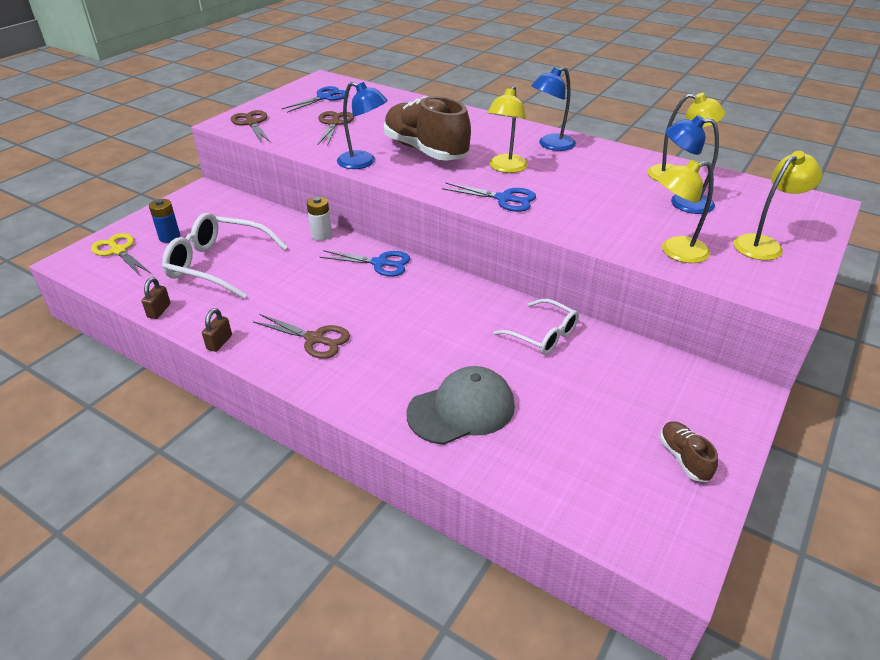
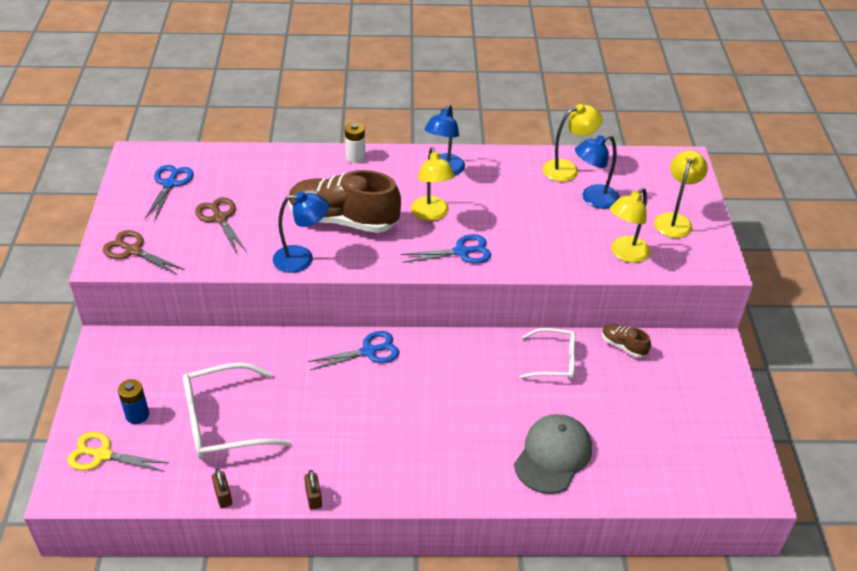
camera: 35 degrees left, 5 degrees up
brown scissors [253,314,350,359] -> none
white battery [307,197,332,241] -> white battery moved to [345,122,365,163]
brown shoe [660,421,718,482] -> brown shoe moved to [602,324,651,358]

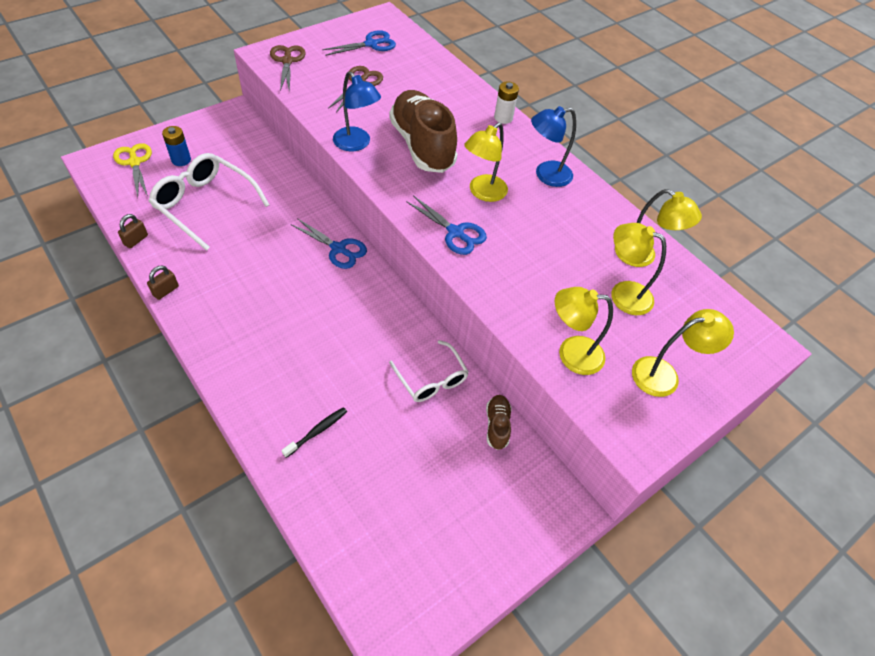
camera: 50 degrees right, 10 degrees up
grey cap [514,414,592,494] -> black toothbrush [281,407,347,458]
blue lamp [575,135,620,209] -> yellow lamp [611,223,666,315]

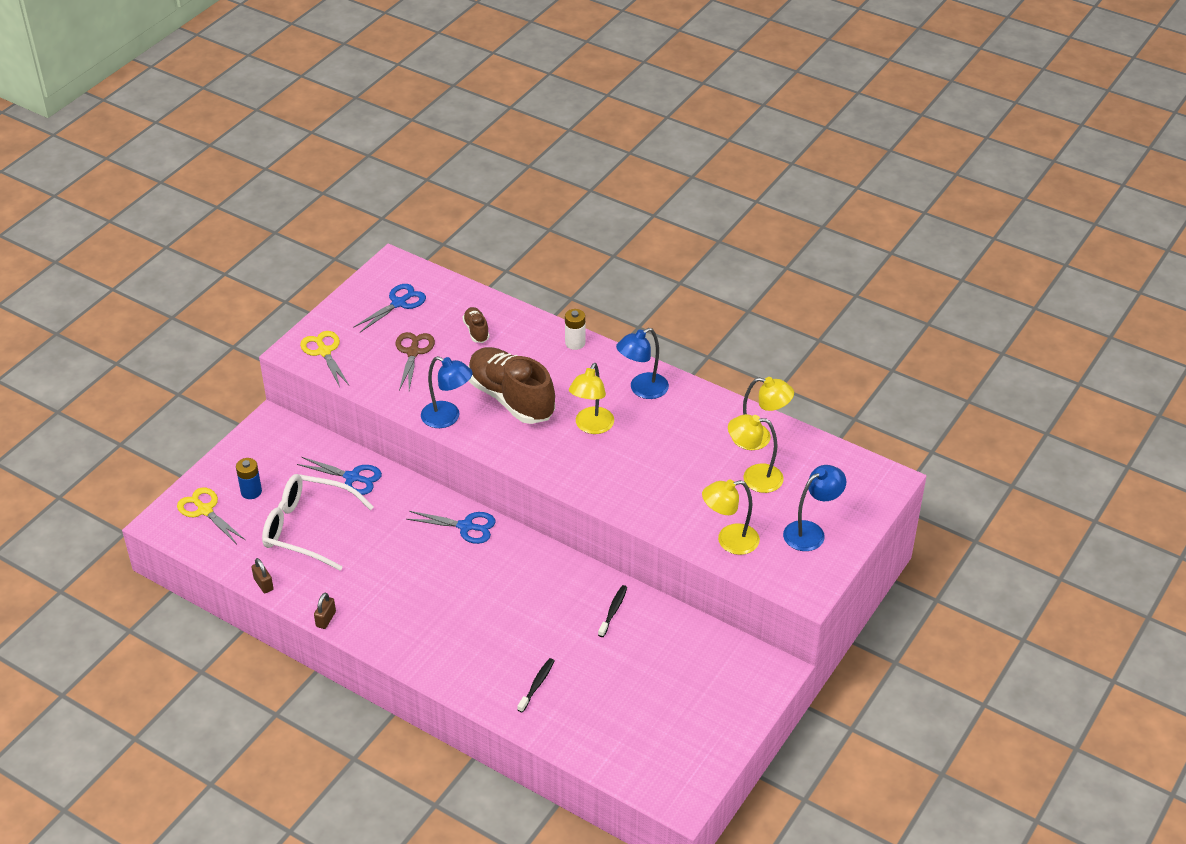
camera: 15 degrees left, 10 degrees down
brown padlock [118,214,148,248] -> brown padlock turned 45 degrees counterclockwise [251,558,274,593]
brown scissors [270,45,306,93] -> yellow scissors [300,331,349,387]
white glasses [389,340,469,402] -> black toothbrush [598,585,627,637]
blue scissors [406,195,487,255] -> blue scissors moved to [297,457,382,495]
brown shoe [486,395,511,450] -> brown shoe moved to [463,307,490,343]
yellow lamp [632,309,734,397] -> blue lamp [783,465,846,551]

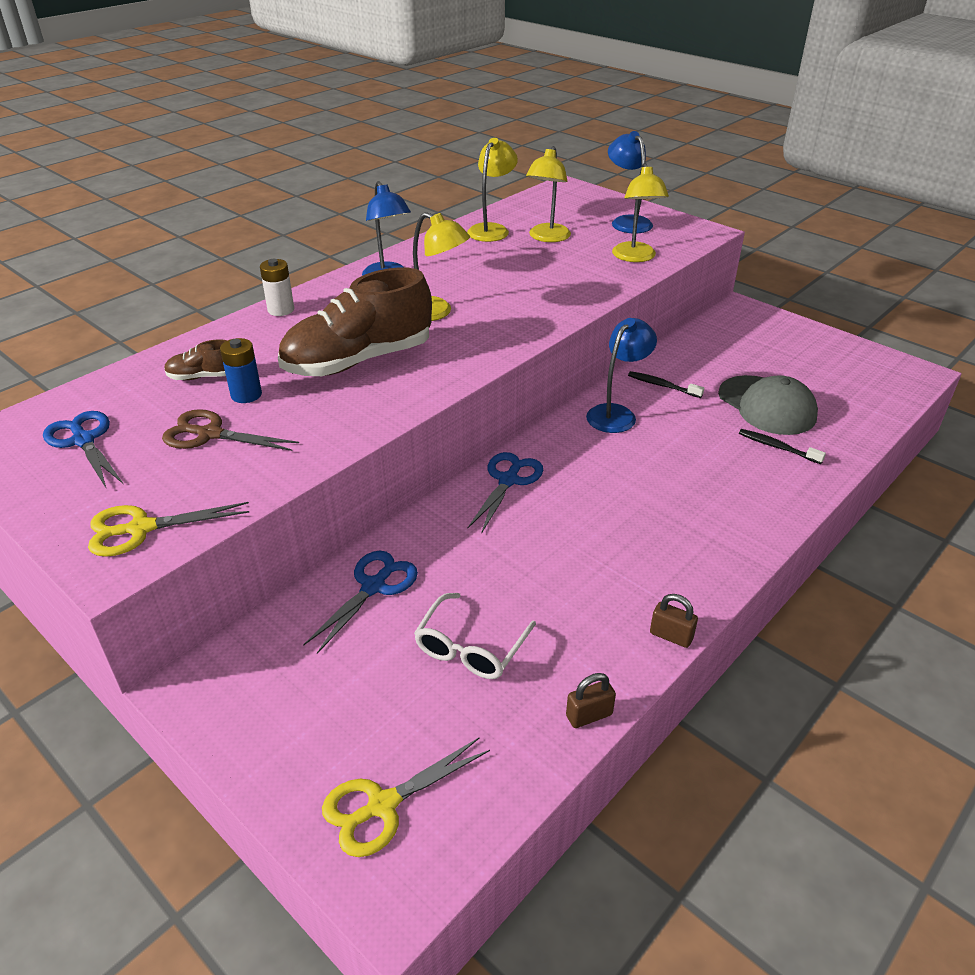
camera: 80 degrees left, 5 degrees down
blue battery [236,458,262,499] -> blue battery moved to [220,338,262,403]
white glasses [262,474,374,571] -> white glasses [414,593,536,679], size x0.62
blue lamp [421,356,473,428] -> blue lamp moved to [586,318,657,433]
none -> grey cap [718,375,818,435]

